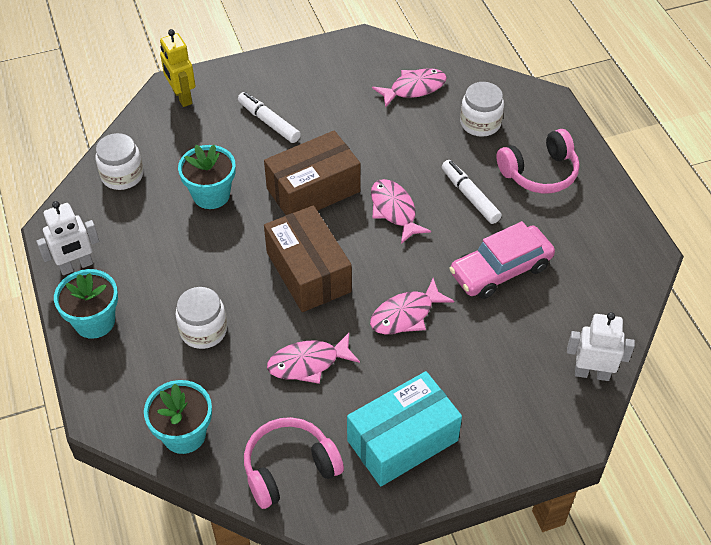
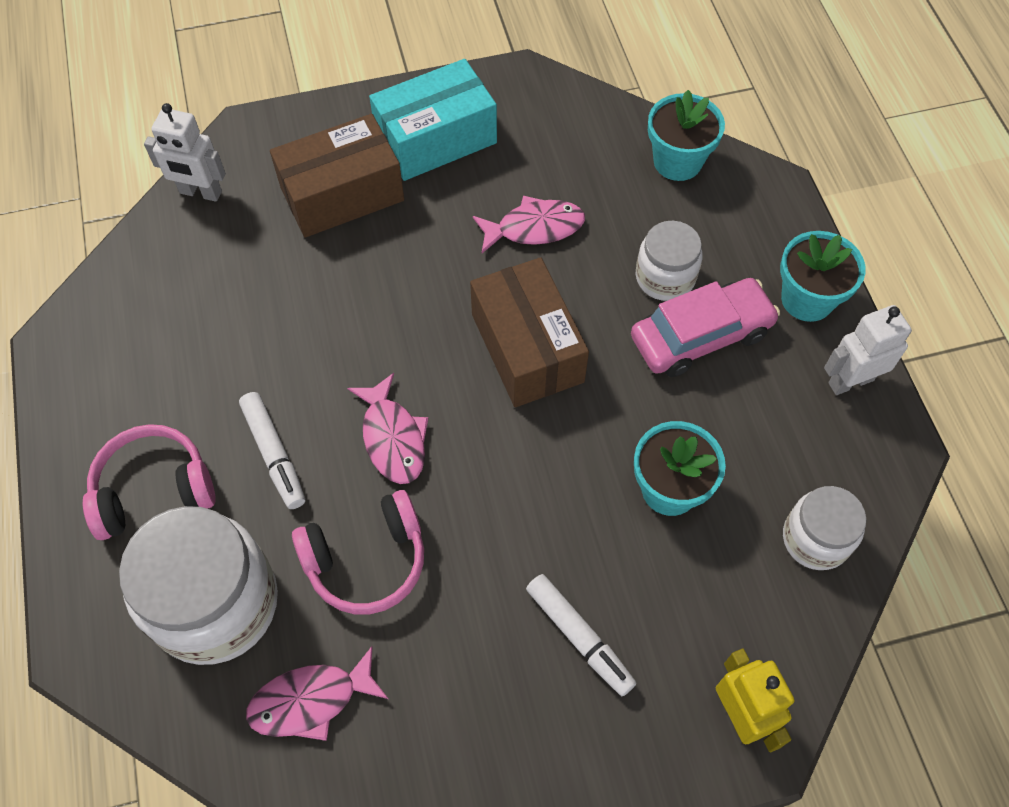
camera: 175 degrees left, 10 degrees up
pink headphones [244,417,344,509] -> pink headphones moved to [292,490,424,615]
brown box [264,130,361,215] -> brown box moved to [270,114,404,238]
pink fish [370,278,454,335] -> none
pink car [449,221,555,299] -> pink car moved to [631,278,780,377]
white jar [460,82,504,137] -> white jar [119,506,278,665], size x1.81

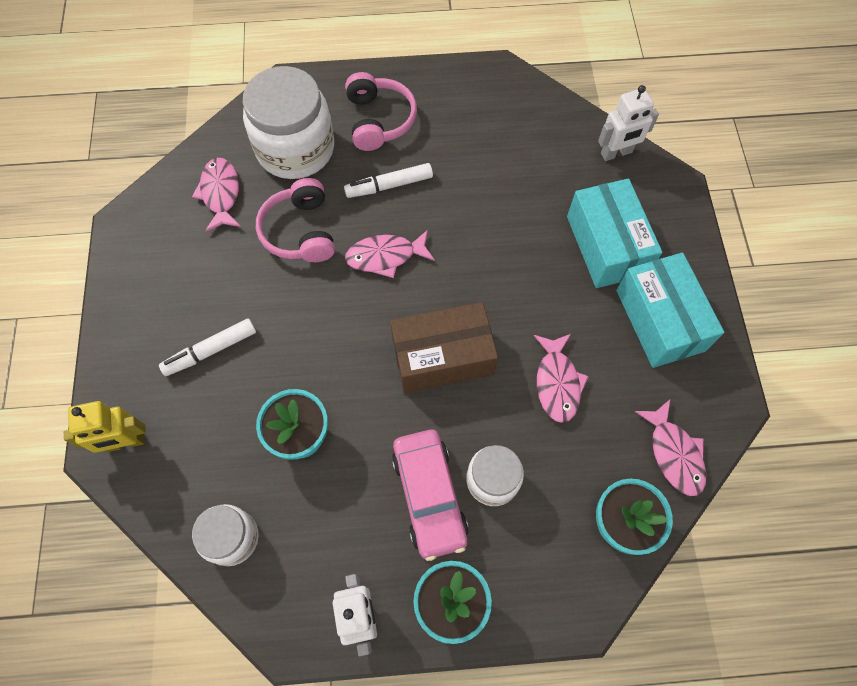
camera: 100 degrees right, 5 degrees up
white robot [144,103,226,202] -> white robot turned 135 degrees counterclockwise [598,85,659,161]
brown box [270,114,404,238] -> turquoise box [567,179,662,288]
none -> pink fish [635,399,706,496]

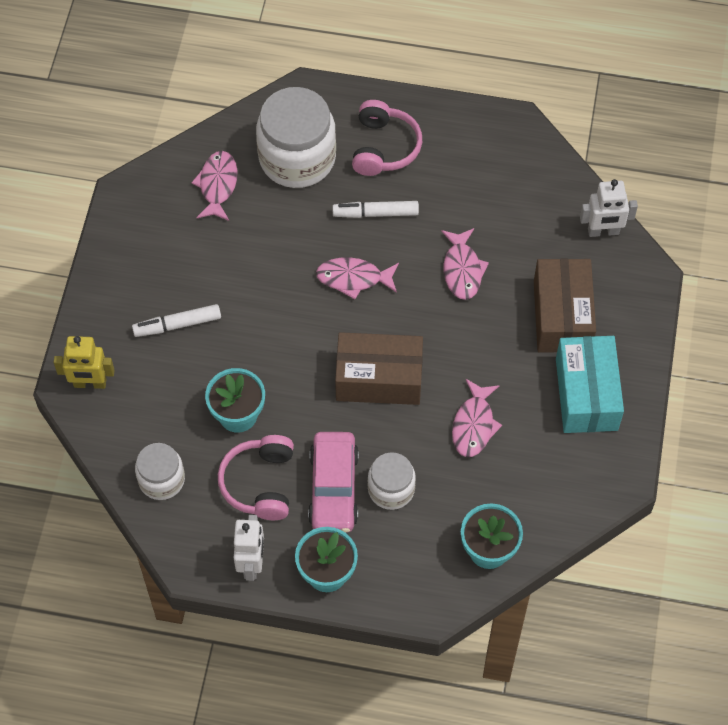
camera: 15 degrees right, 5 degrees down
pink headphones [256,178,335,262] -> pink headphones moved to [218,435,294,520]
turquoise box [567,179,662,288] -> brown box [534,259,596,352]
pink fish [635,399,706,496] -> pink fish moved to [441,228,489,300]

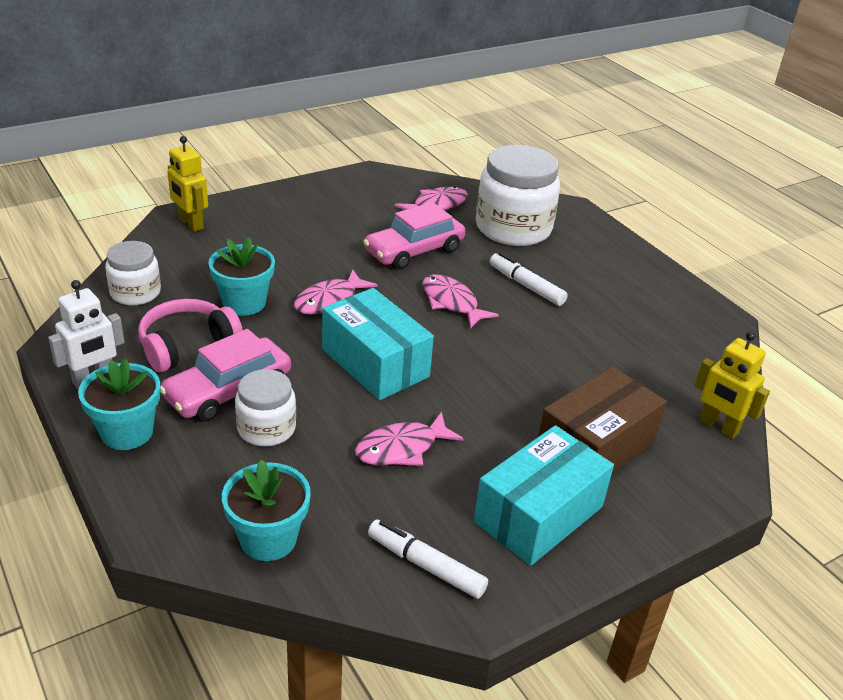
camera: 45 degrees right, 25 degrees down
white marker [132,304,221,337] -> white marker moved to [368,519,488,599]
brown box [335,332,423,405] -> turquoise box [322,288,434,400]
pink headphones [352,100,422,176] -> none
pink fish [441,228,489,300] -> pink fish moved to [294,270,377,314]
white robot [580,179,638,237] -> yellow robot [695,331,770,439]
none -> pink car [363,202,465,270]

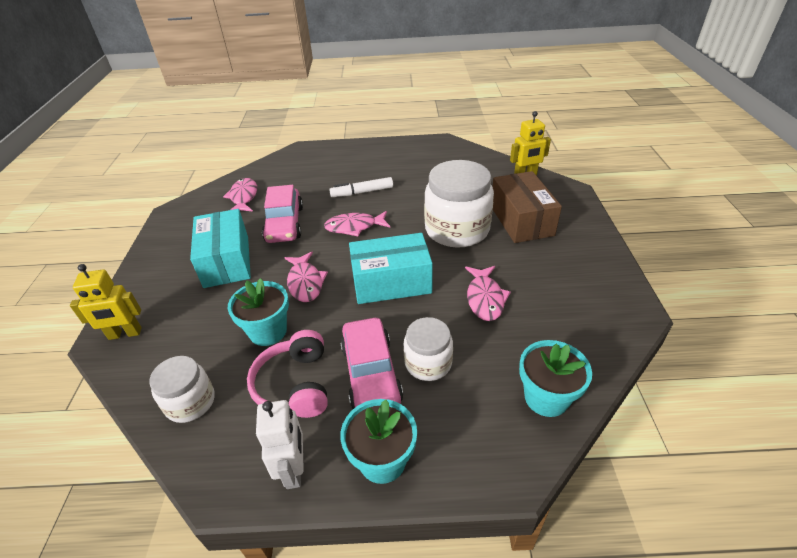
camera: 55 degrees left, 5 degrees up
white marker [368,519,488,599] -> none
turquoise box [474,425,614,566] -> turquoise box moved to [190,209,251,288]
white jar [476,145,560,246] -> white jar moved to [424,160,494,248]

